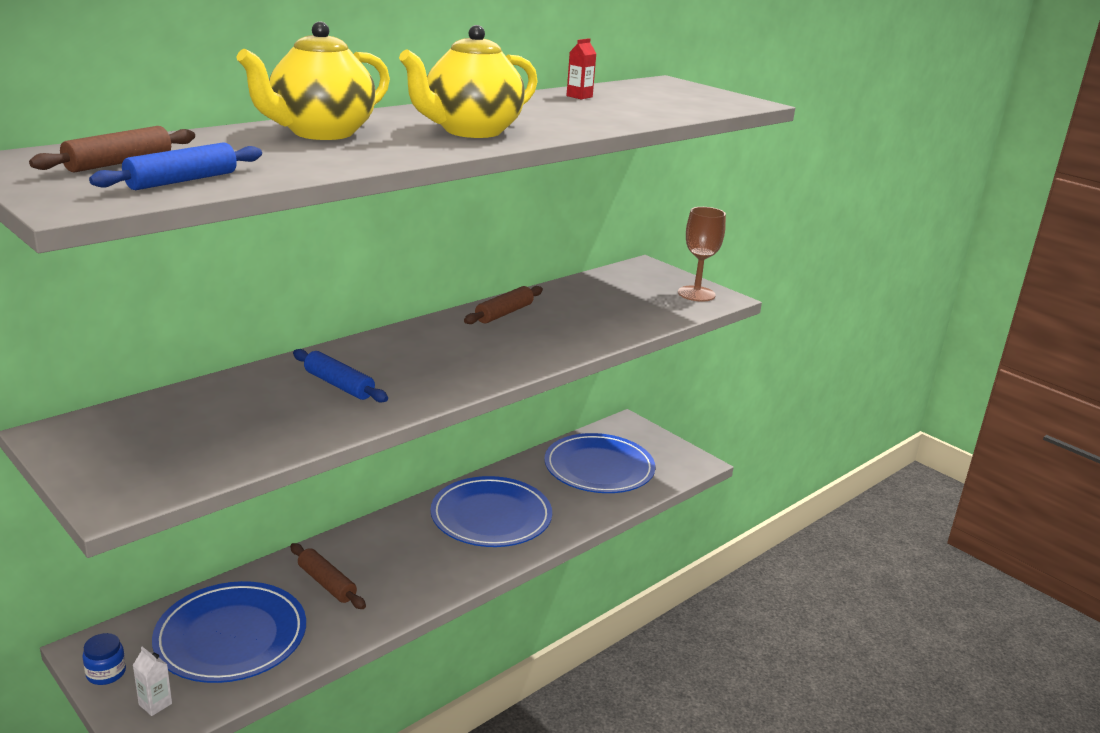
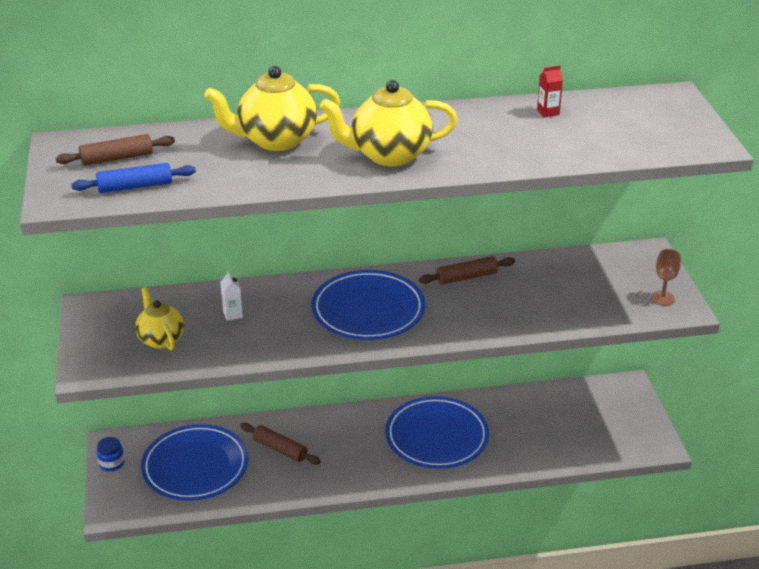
camera: 35 degrees right, 10 degrees up
white carton [133,647,172,716] -> white carton moved to [220,271,243,321]
brown rolling pin [290,543,366,609] -> brown rolling pin turned 45 degrees counterclockwise [240,423,321,465]
blue rolling pin [293,349,388,402] -> none
blue plate [544,433,655,493] -> blue plate moved to [311,270,426,340]
brown goblet [678,207,726,302] -> brown goblet [651,249,681,306], size x0.65
none -> yellow teapot [135,287,184,350]

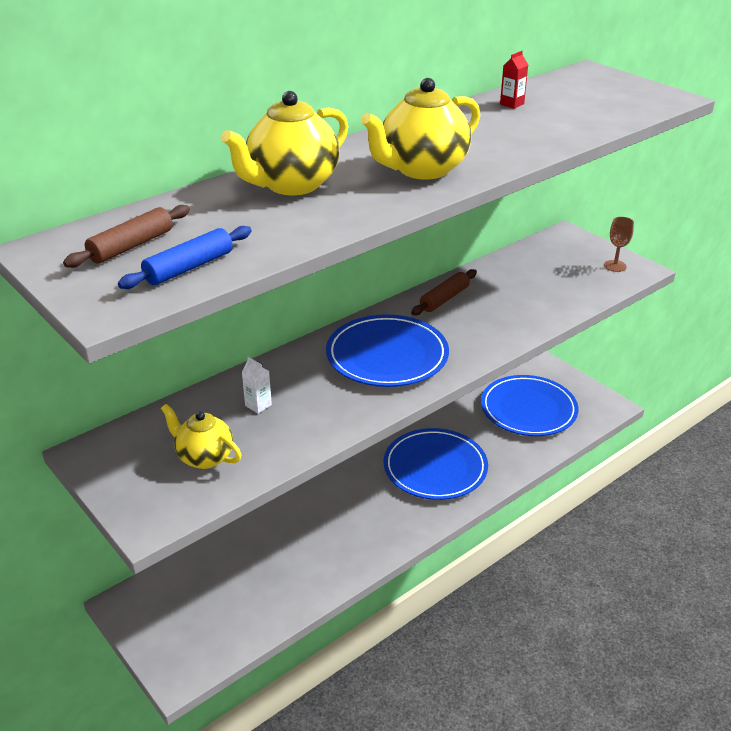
camera: 30 degrees left, 0 degrees up
blue jar [96,437,124,471] -> none
blue plate [141,424,249,501] -> blue plate moved to [481,375,578,436]
brown rolling pin [240,423,321,465] -> none

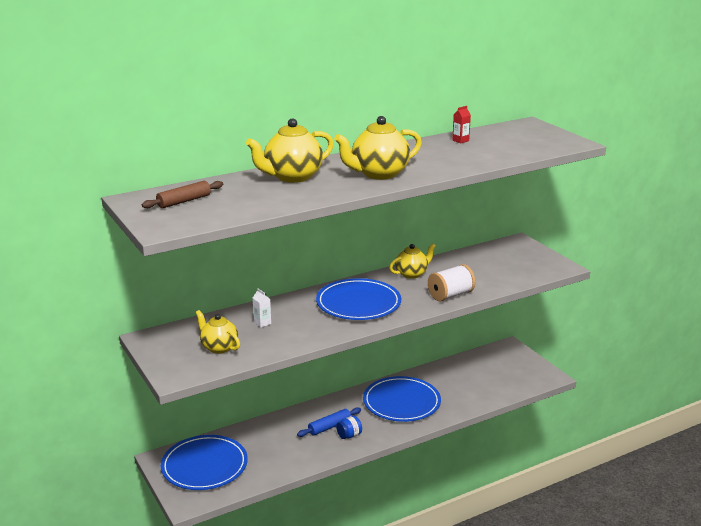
camera: 10 degrees right, 10 degrees down
blue rolling pin [118,226,252,289] -> blue rolling pin moved to [297,407,361,437]
brown rolling pin [411,269,477,315] -> yellow teapot [389,244,436,279]
blue plate [481,375,578,436] -> blue plate moved to [161,435,248,490]
brown goblet [604,217,634,272] -> none
none -> blue jar [336,415,362,439]
none -> white spool [428,264,475,301]

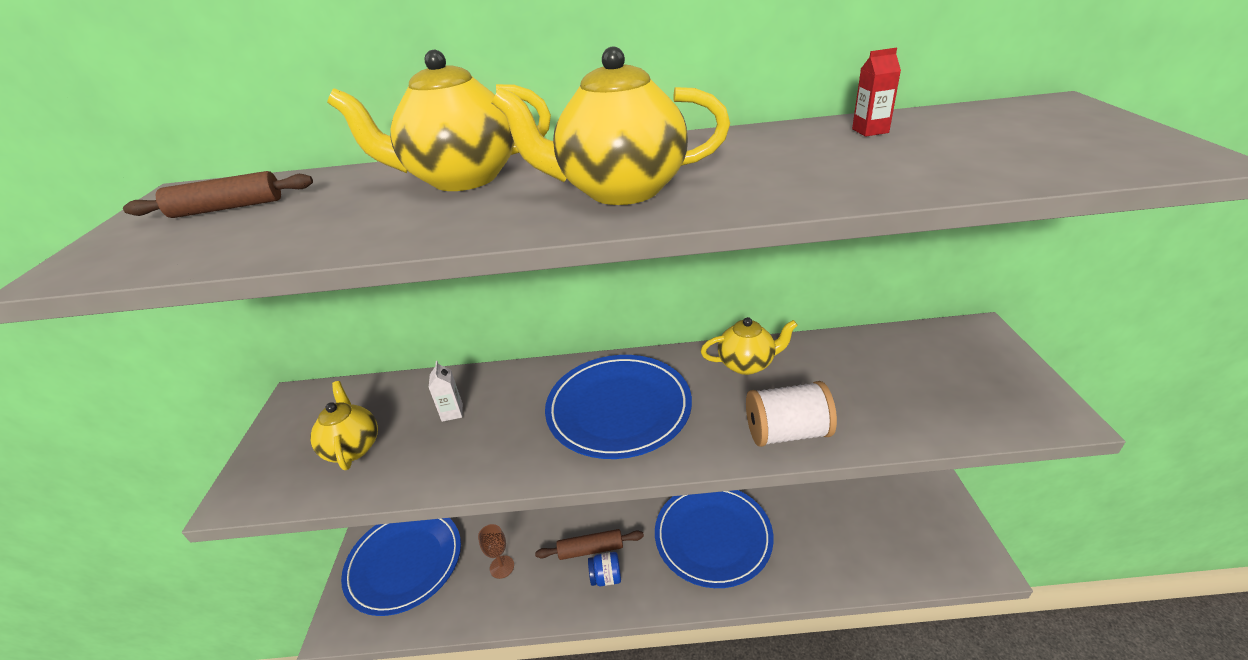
camera: 30 degrees right, 10 degrees up
blue rolling pin [297,407,361,437] -> brown rolling pin [535,529,644,560]
none -> brown goblet [478,524,514,579]

